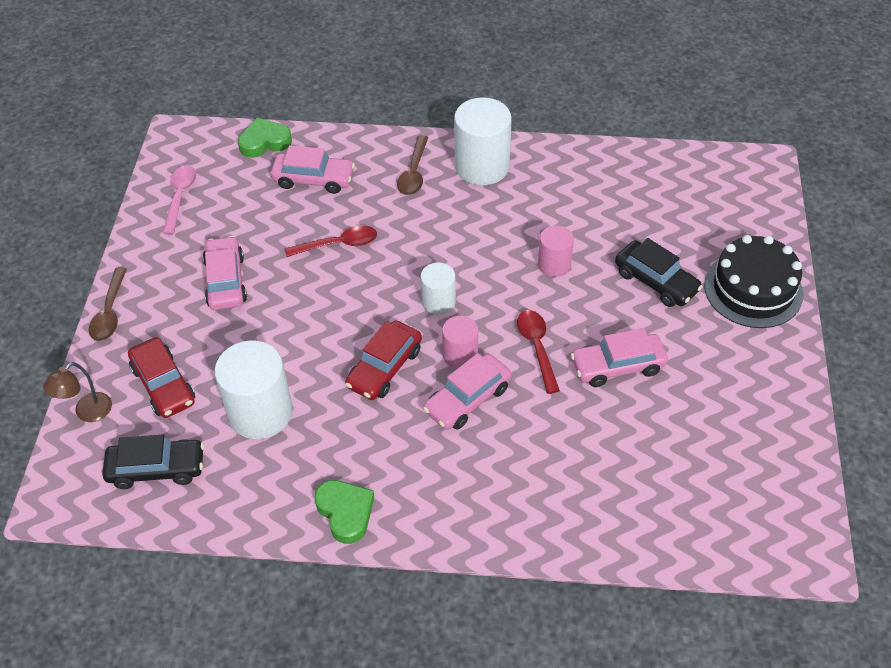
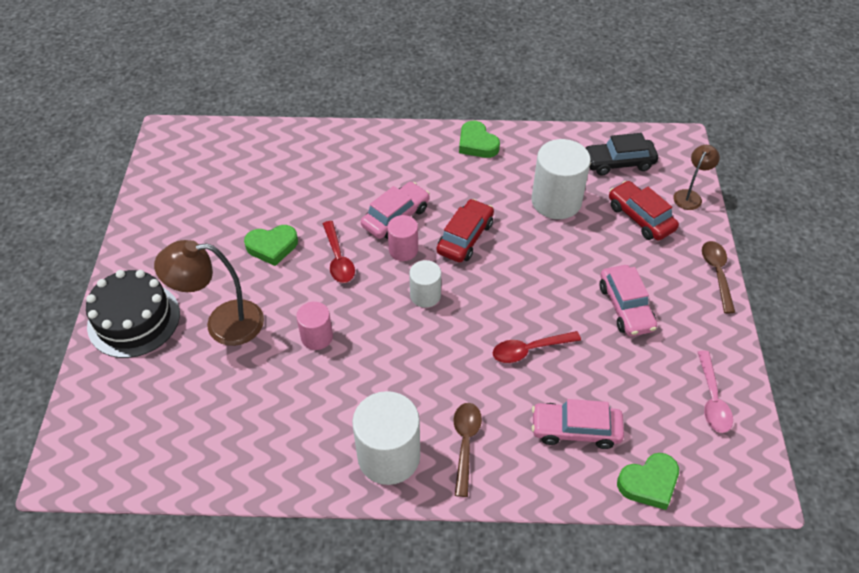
camera: 175 degrees right, 0 degrees up
pink car [571,328,668,387] -> green heart [244,225,298,266]
black car [615,238,703,307] -> brown lamp [154,240,264,346]

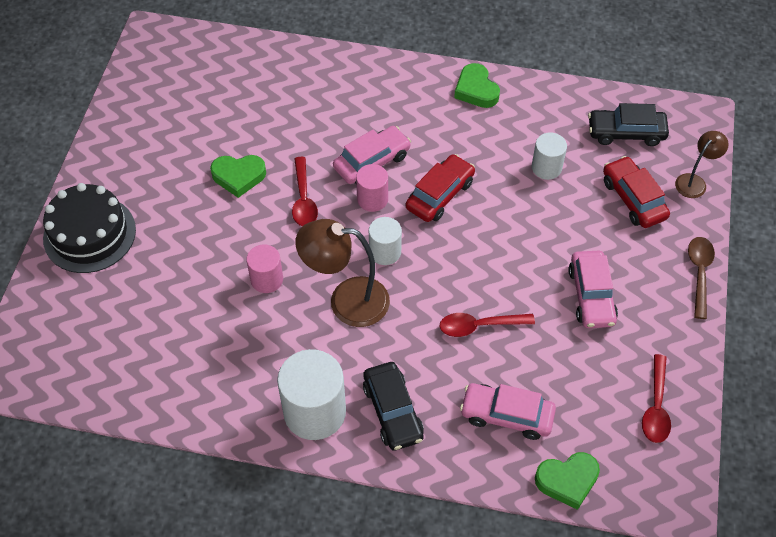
camera: 10 degrees right, 5 degrees up
brown lamp [154,240,264,346] -> brown lamp moved to [295,219,390,327]
brown spoon [454,403,482,497] -> black car [363,362,424,451]
white cylinder [532,139,591,219] -> white cylinder [532,132,567,180], size x0.56
pink spoon [698,351,733,433] -> red spoon [642,354,671,443]

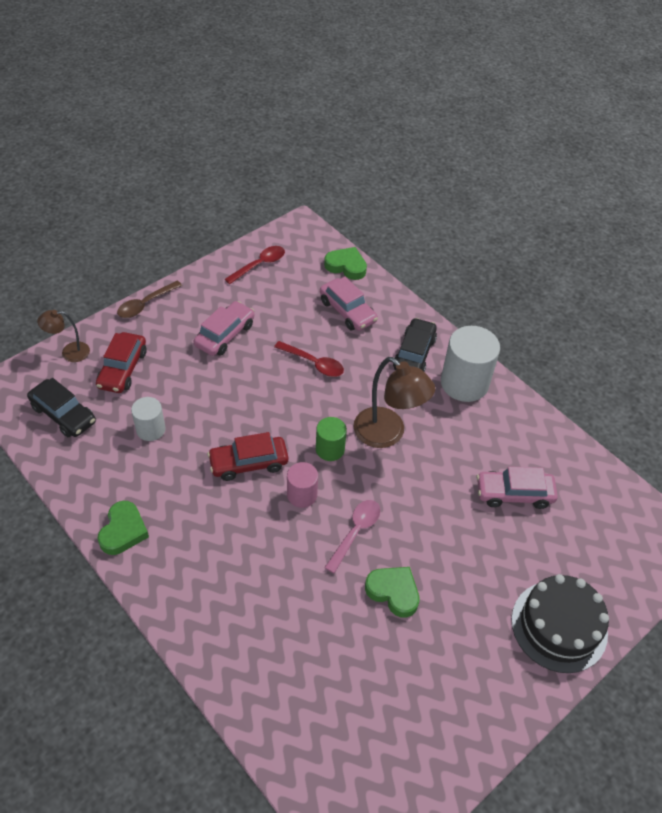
camera: 145 degrees left, 5 degrees down
pink cylinder [246,244,283,293] -> none
red spoon [292,157,318,227] -> pink spoon [324,500,380,573]
pink car [333,126,411,184] -> pink car moved to [477,466,558,509]
white cylinder [369,217,402,265] -> green cylinder [316,417,347,461]

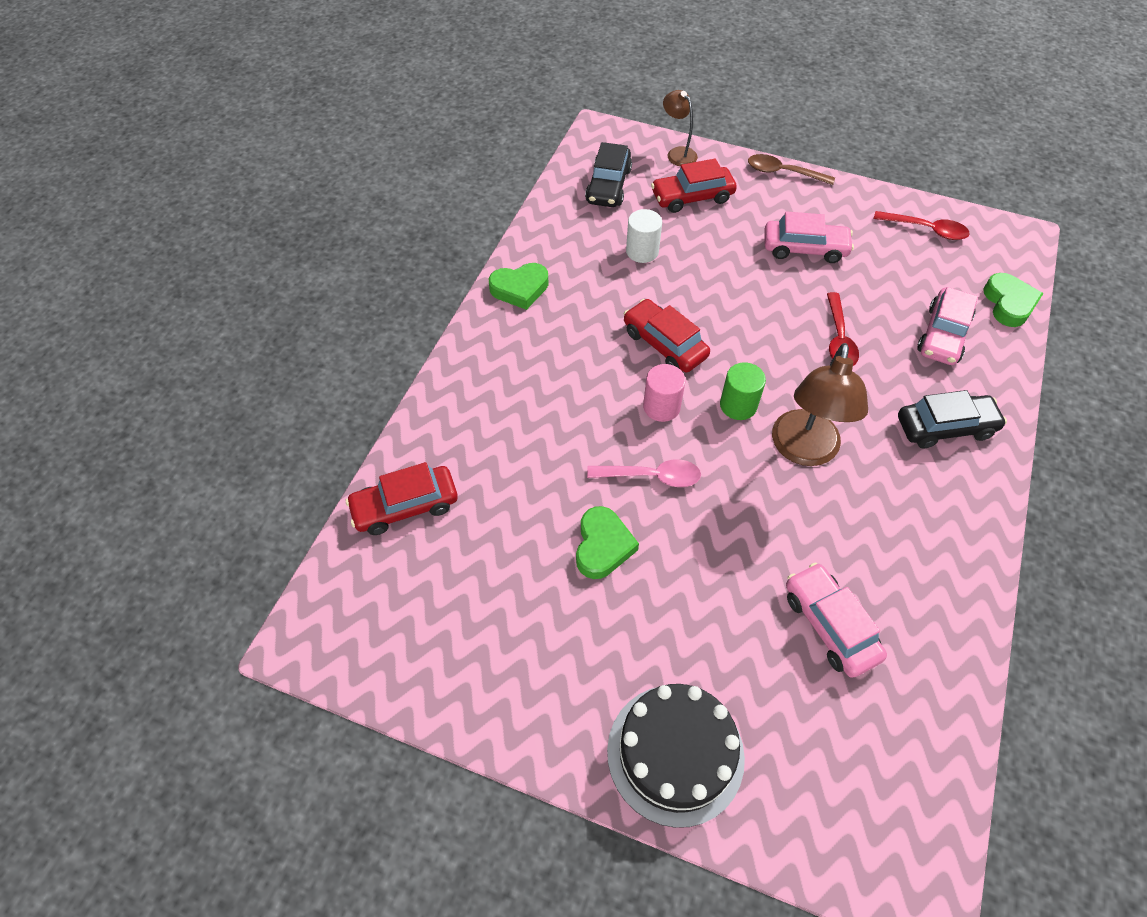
camera: 65 degrees right, 5 degrees up
white cylinder [441,326,500,402] -> none
none -> red car [346,462,458,535]

